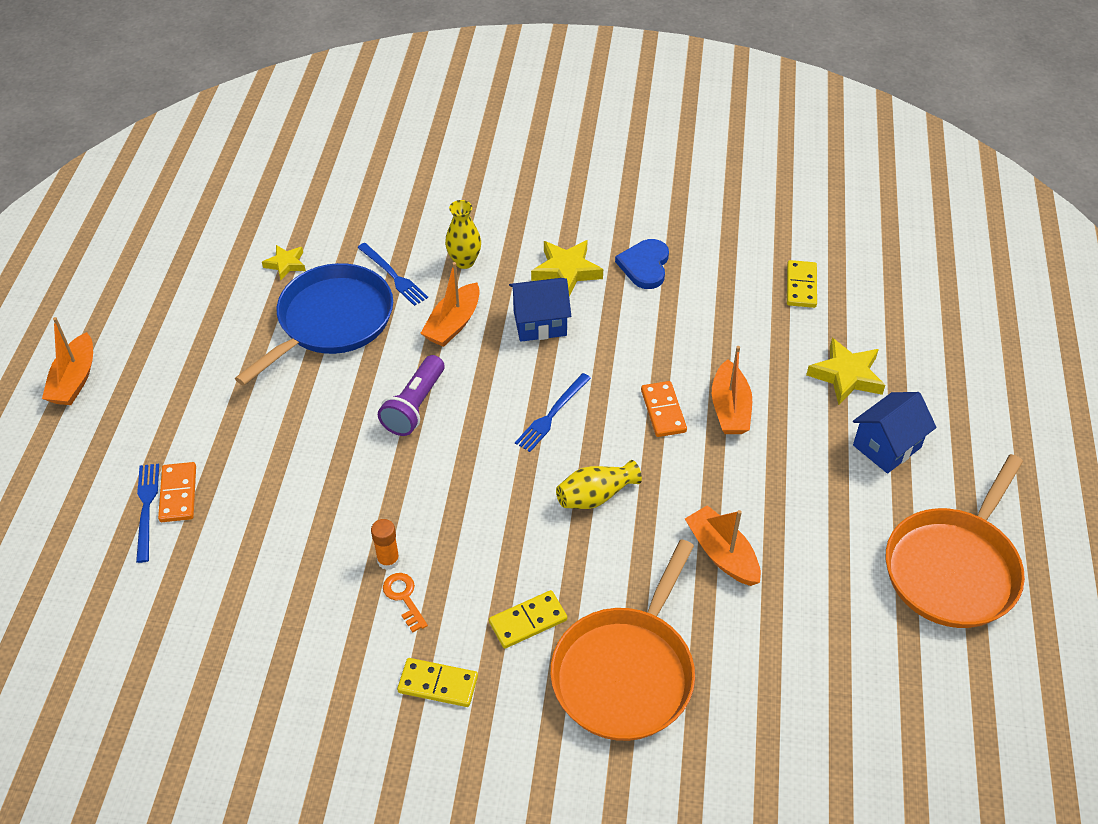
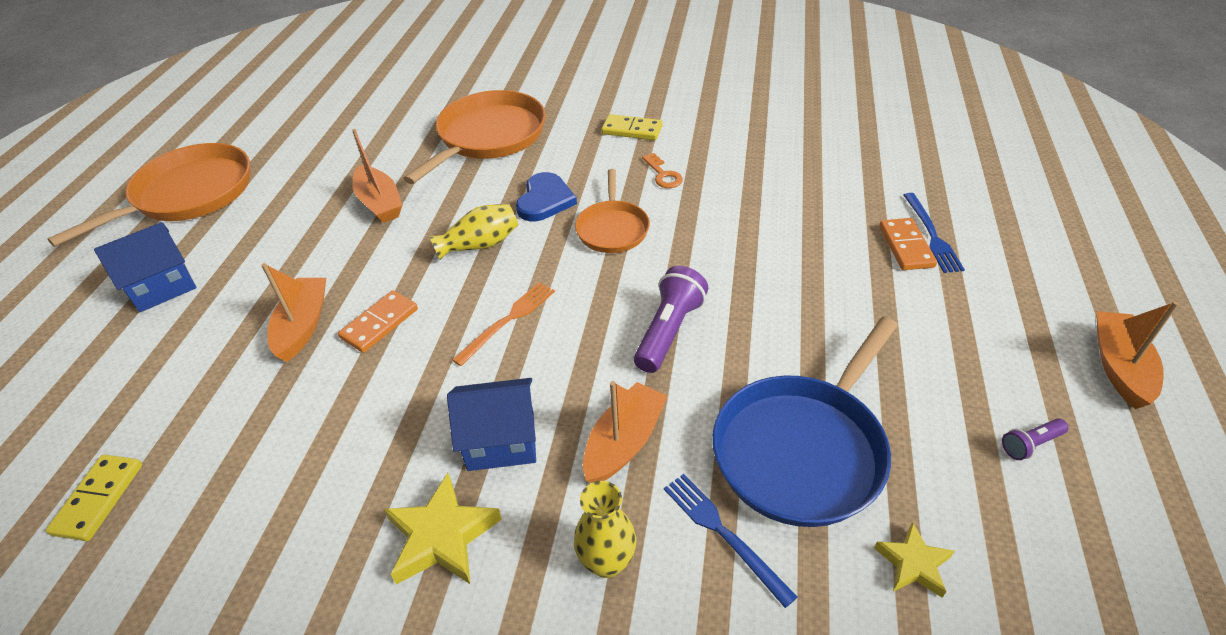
camera: 175 degrees left, 5 degrees down
orange glue stick [371,519,400,570] -> none
yellow domino [489,590,567,649] -> none
blue fork [515,373,591,452] -> orange fork [452,282,555,366]
blue heart [615,239,669,289] -> blue heart moved to [516,172,577,221]
orange domino [641,381,687,437] -> orange domino turned 45 degrees clockwise [338,290,418,353]
yellow star [806,338,885,405] -> none
none -> orange pan [575,169,650,253]
none -> purple flashlight [1002,418,1069,460]

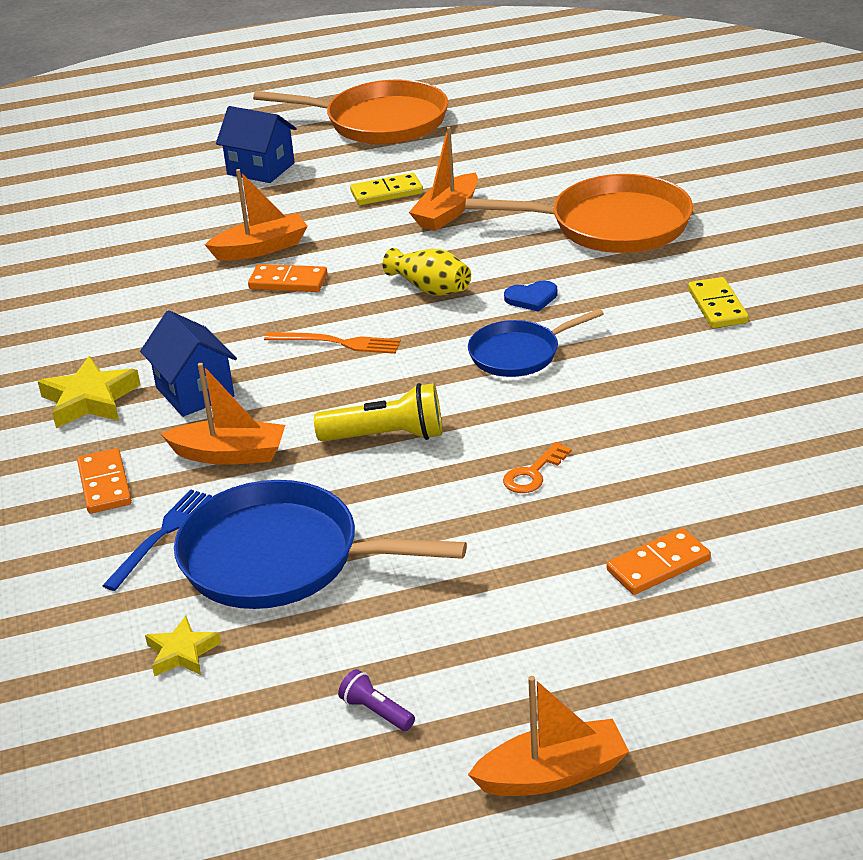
camera: 65 degrees right, 10 degrees down
yellow domino [46,455,142,541] -> yellow domino moved to [350,173,423,205]
blue heart [516,172,577,221] -> blue heart [504,281,558,312], size x0.65
yellow vase [574,481,636,578] -> orange domino [77,448,132,513]
orange pan [575,169,650,253] -> blue pan [468,309,604,377]
purple flashlight [634,266,708,373] -> yellow flashlight [314,383,442,442]
orange key [642,153,683,188] -> orange key moved to [503,442,572,493]
blue fork [904,193,965,273] -> none

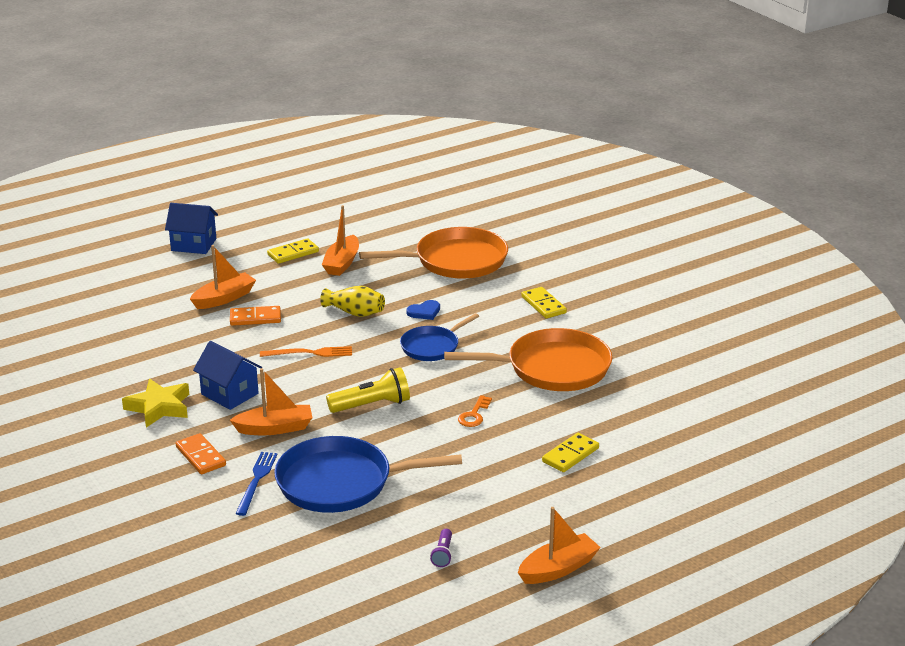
camera: 20 degrees left, 5 degrees down
yellow star [145,616,221,676] -> none
orange pan [253,80,448,144] -> orange pan moved to [444,328,612,391]
purple flashlight [338,669,415,731] -> purple flashlight turned 105 degrees counterclockwise [430,529,452,567]
orange domino [607,528,711,595] -> yellow domino [542,433,599,472]

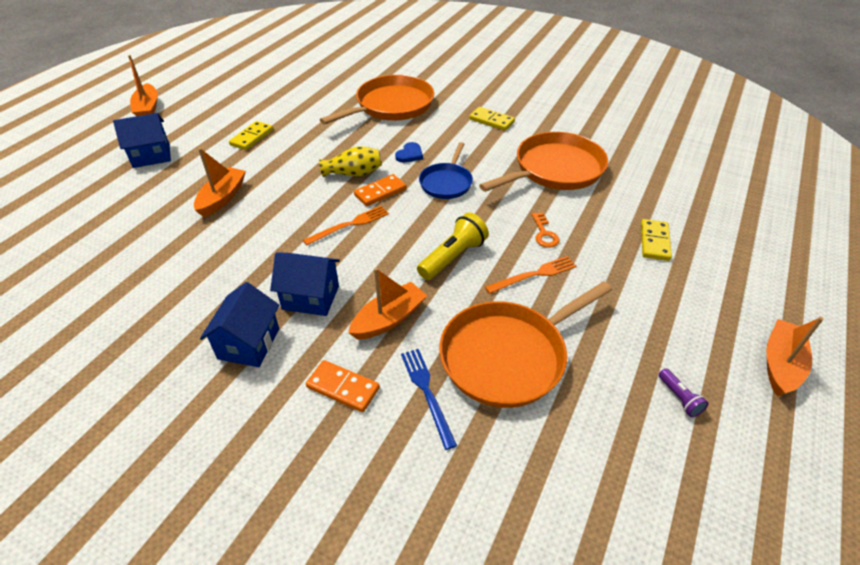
camera: 30 degrees left, 15 degrees up
yellow star [122,379,189,427] -> blue house [200,282,280,367]
orange domino [230,306,281,326] -> orange domino moved to [354,174,407,206]
blue pan [274,436,462,513] -> orange pan [439,281,612,408]
orange boat [322,205,359,276] -> orange boat moved to [128,55,158,116]
none -> orange fork [485,256,577,294]

